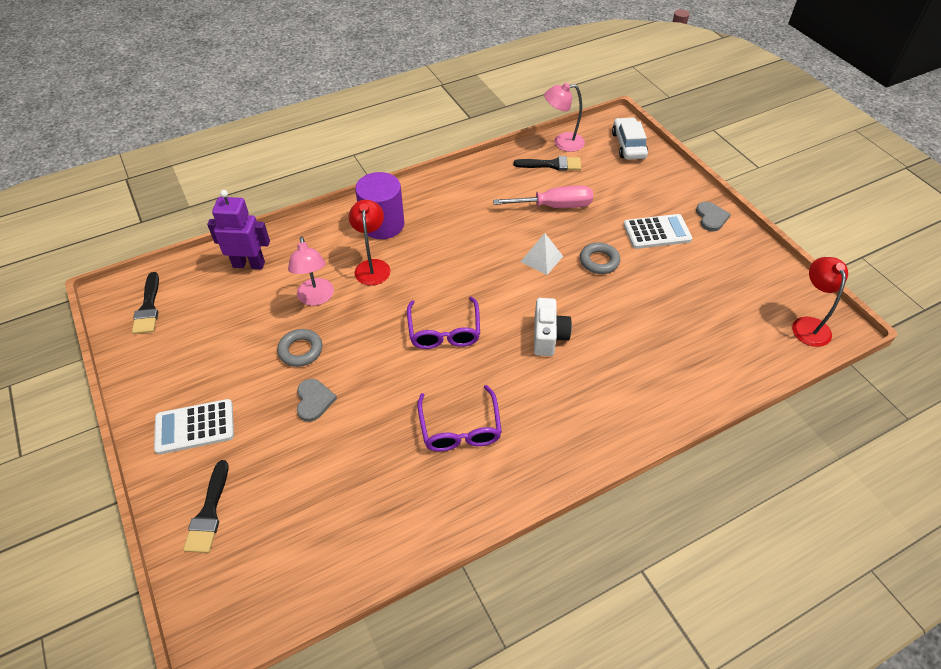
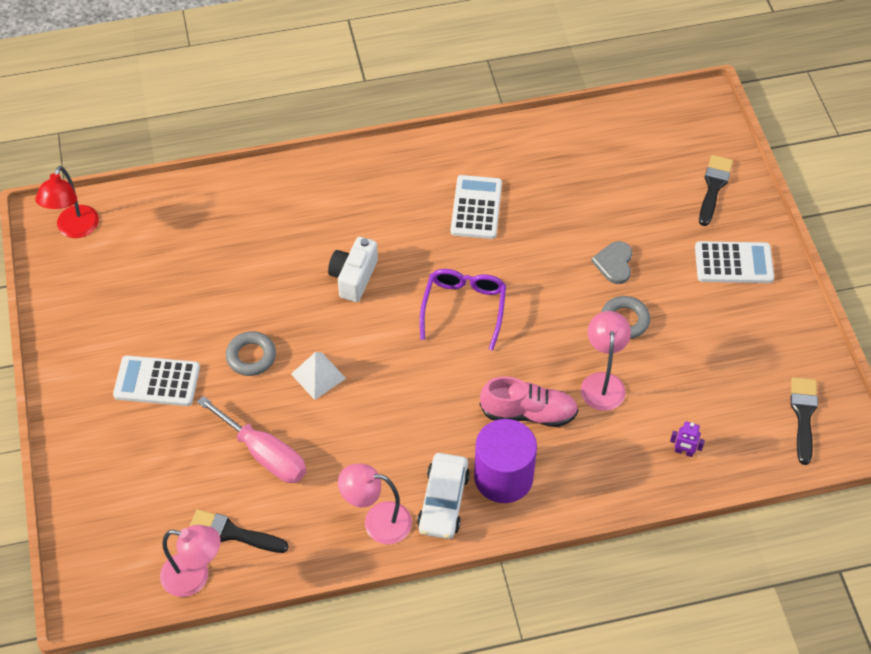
camera: 165 degrees left, 5 degrees up
purple robot [207,190,270,269] -> purple robot [670,421,705,457], size x0.47
red lamp [349,200,390,286] -> pink shoe [480,376,578,427]
purple glasses [418,385,502,452] -> white calculator [451,175,502,239]
pink screwdriver [493,185,593,208] -> pink screwdriver turned 150 degrees counterclockwise [197,396,306,483]
white car [612,117,648,160] -> white car moved to [417,453,470,539]
grey heart [696,201,731,232] -> none
none -> pink lamp [338,464,412,544]

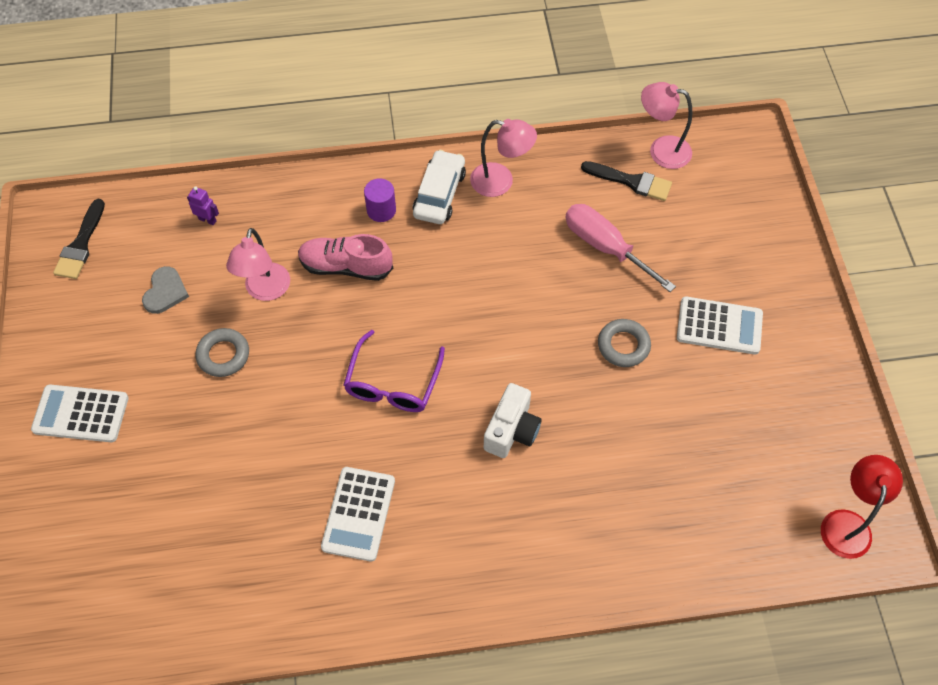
camera: 175 degrees left, 5 degrees up
white pyramid [291,352,346,400] -> none
purple cylinder [474,419,537,503] -> purple cylinder [364,178,396,222], size x0.53
grey heart [591,241,632,284] -> grey heart moved to [142,266,189,314]
black brush [699,155,733,226] -> none

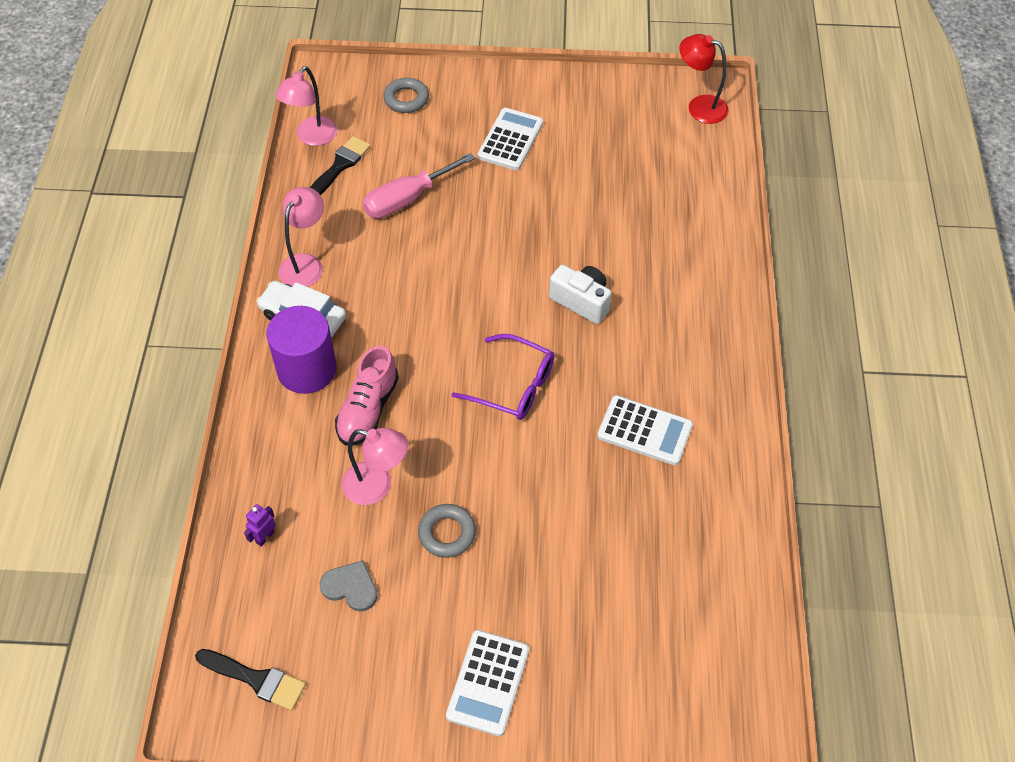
camera: 80 degrees left, 5 degrees down
purple cylinder [364,178,396,222] -> purple cylinder [267,306,336,394], size x1.88
grey ring [598,319,651,367] -> grey ring moved to [383,78,429,113]

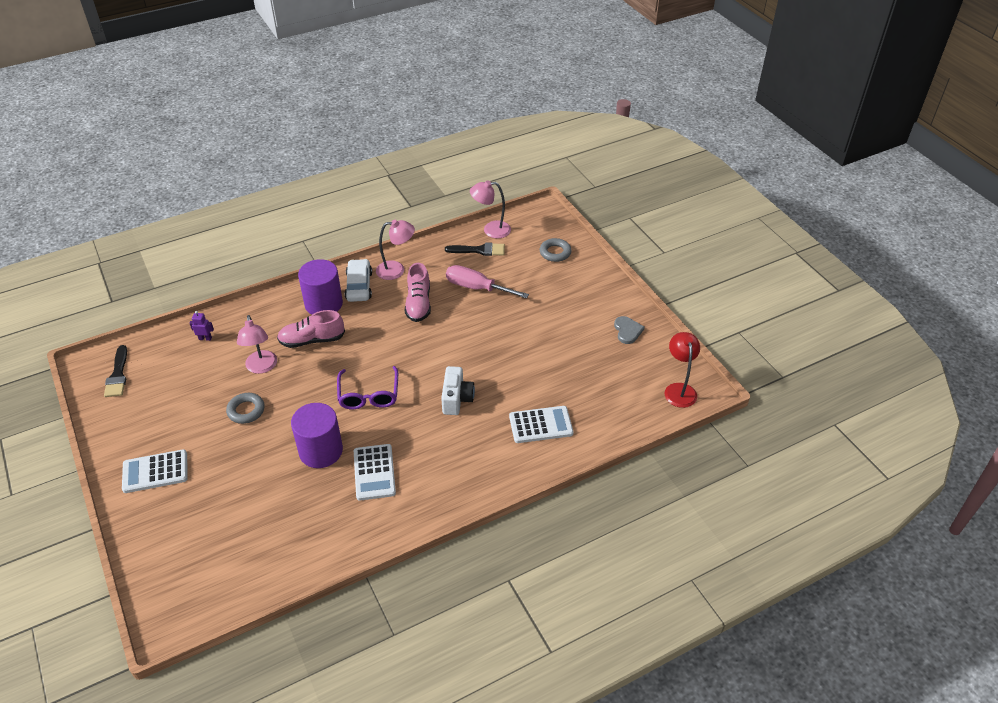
camera: 60 degrees right, 10 degrees down
grey heart [319,560,377,612] -> grey heart moved to [614,316,645,344]
white calculator [478,108,543,170] -> white calculator moved to [509,406,573,443]
none -> purple cylinder [291,403,343,468]
none -> pink shoe [405,263,431,322]

